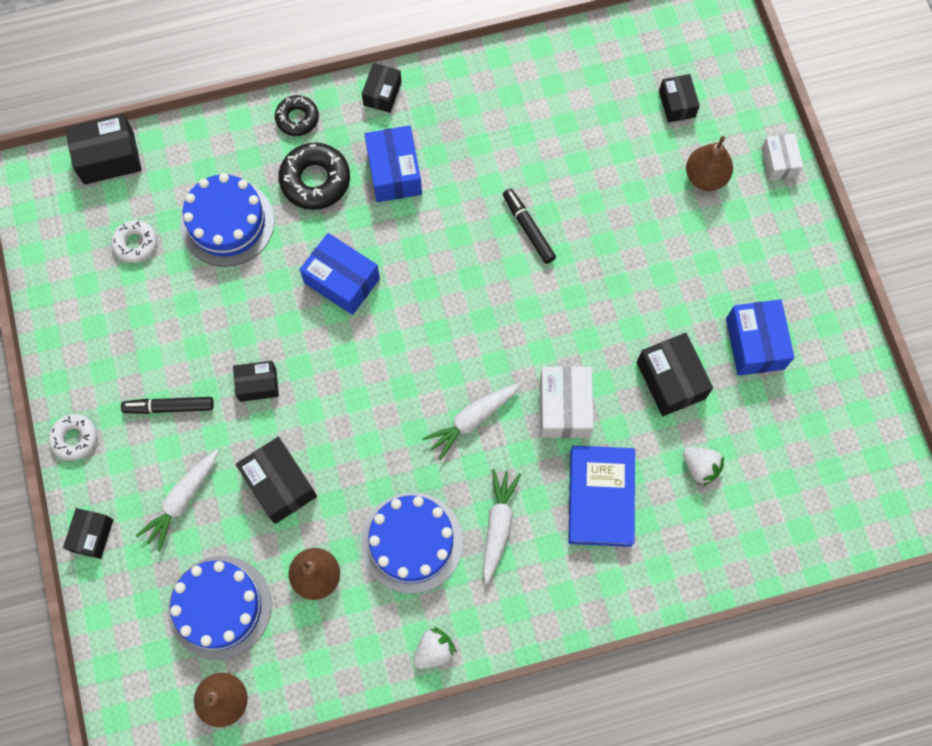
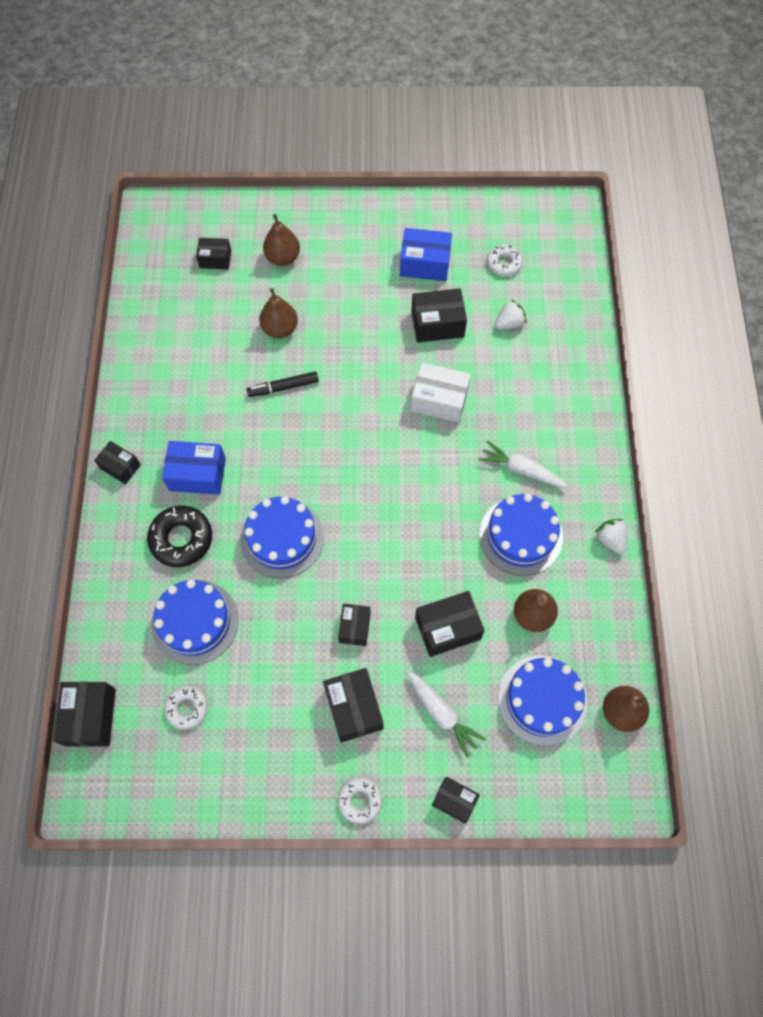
camera: 75 degrees left, 5 degrees down
black marker [121,397,214,414] -> black box [323,668,384,743]
black donut [275,95,319,136] -> none
blue box [300,233,380,315] -> blue cake [240,496,324,578]
white carrot [423,383,521,461] -> none
blue book [568,445,635,547] -> none
white box [761,133,803,181] -> none
none -> brown pear [259,288,298,338]
none -> white donut [487,245,522,276]

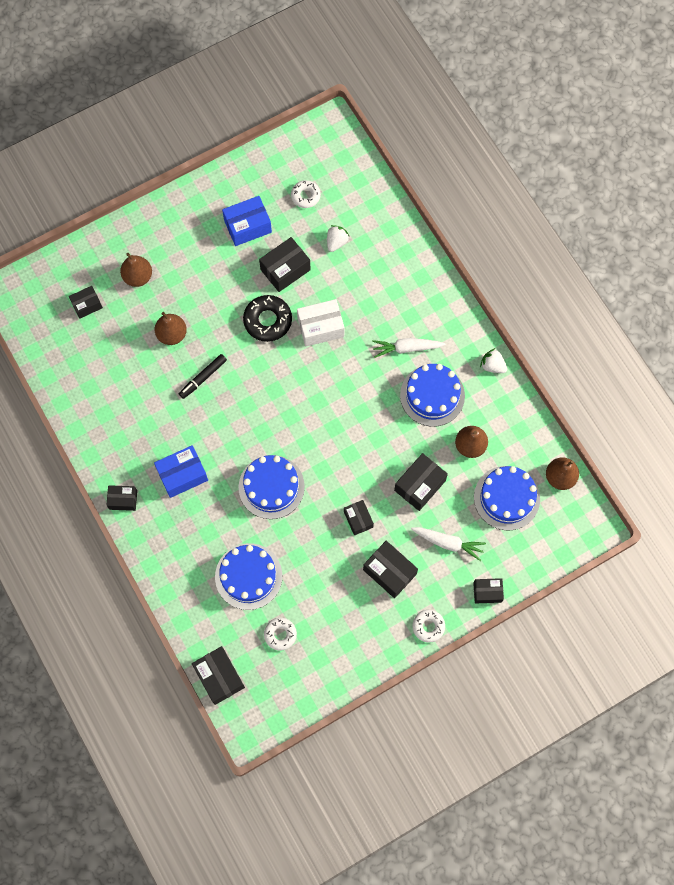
camera: 30 degrees left, 5 degrees up
black donut [147,506,212,567] -> black donut moved to [243,295,292,342]

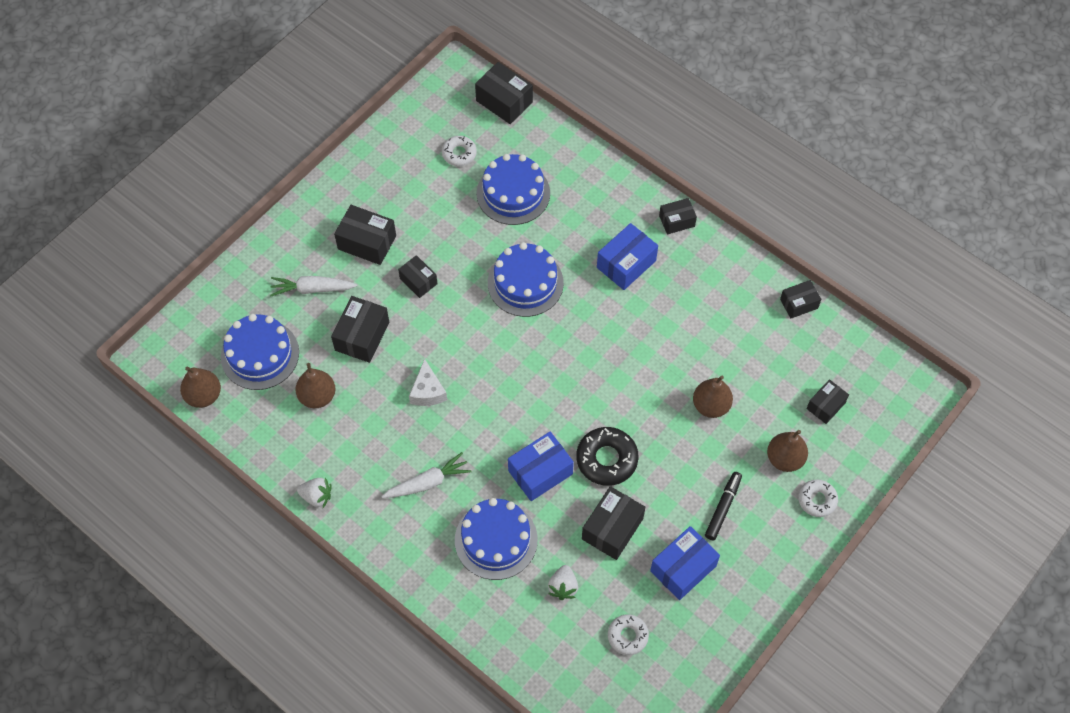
camera: 160 degrees right, 10 degrees down
black marker [179,354,227,399] -> black marker moved to [705,472,742,540]
white box [297,299,344,347] -> blue box [508,432,574,501]
blue cake [400,364,465,427] -> blue cake moved to [455,498,538,580]
white donut [413,610,445,643] -> white donut moved to [798,480,838,517]
black box [473,578,504,604] -> black box moved to [780,280,821,319]
none -> white cheese [409,359,447,406]

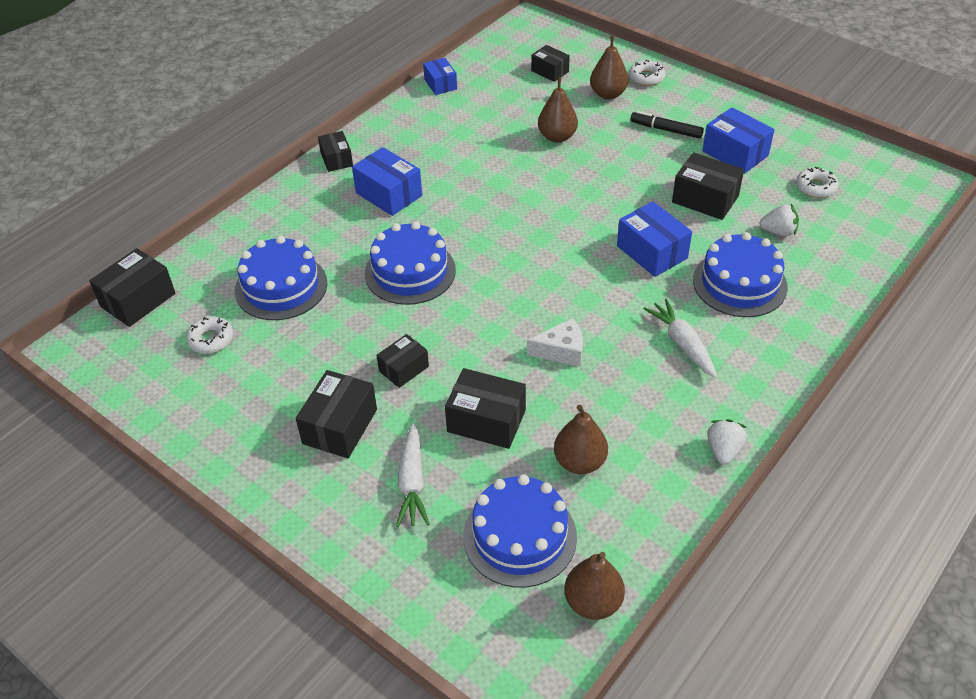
camera: 90 degrees left, 15 degrees down
black donut [576,427,639,486] -> none
black box [780,280,821,319] -> blue box [423,58,457,95]

